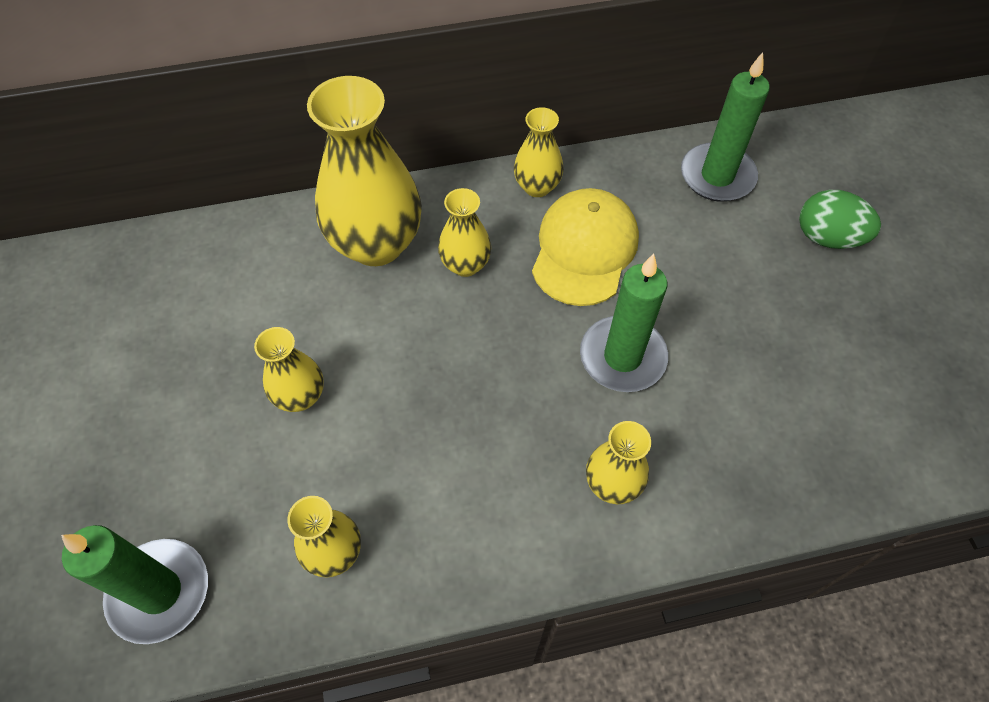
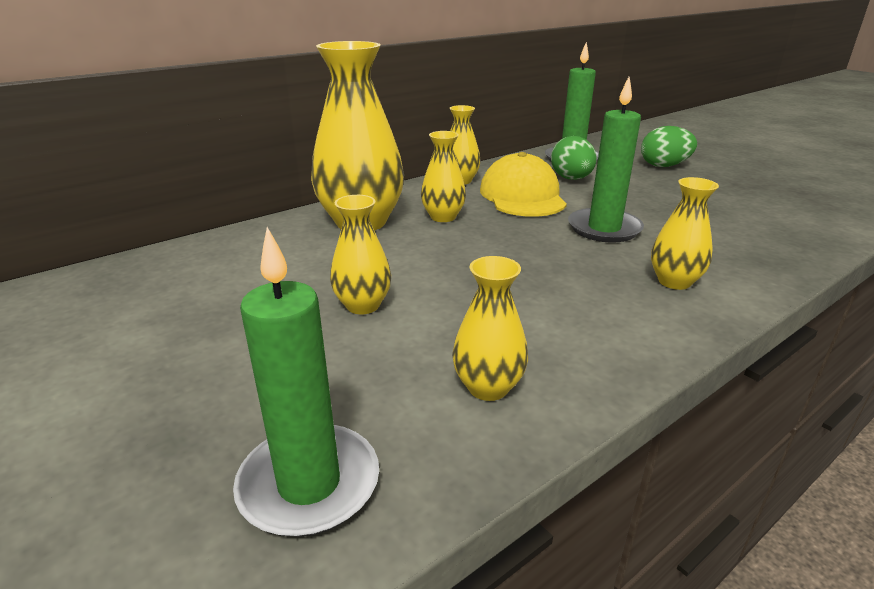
camera: 25 degrees left, 30 degrees down
none -> green egg [551,136,597,180]

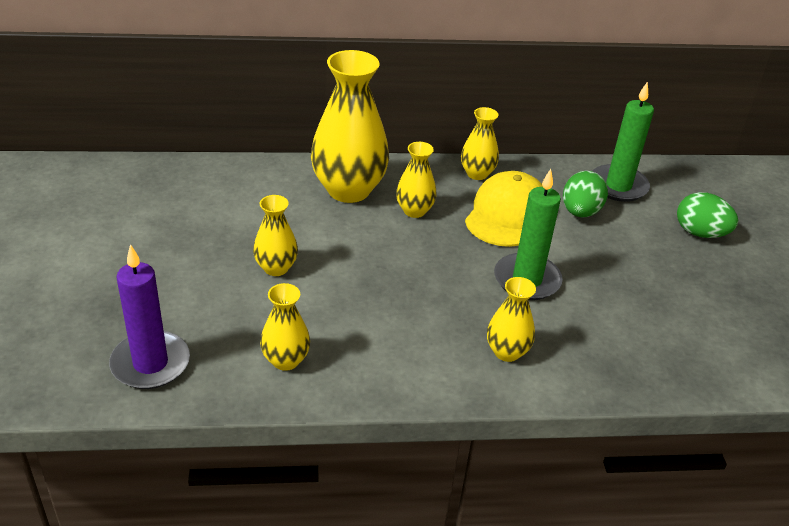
camera: 30 degrees right, 10 degrees up
green candle [233,227,379,537] -> purple candle [109,244,190,389]

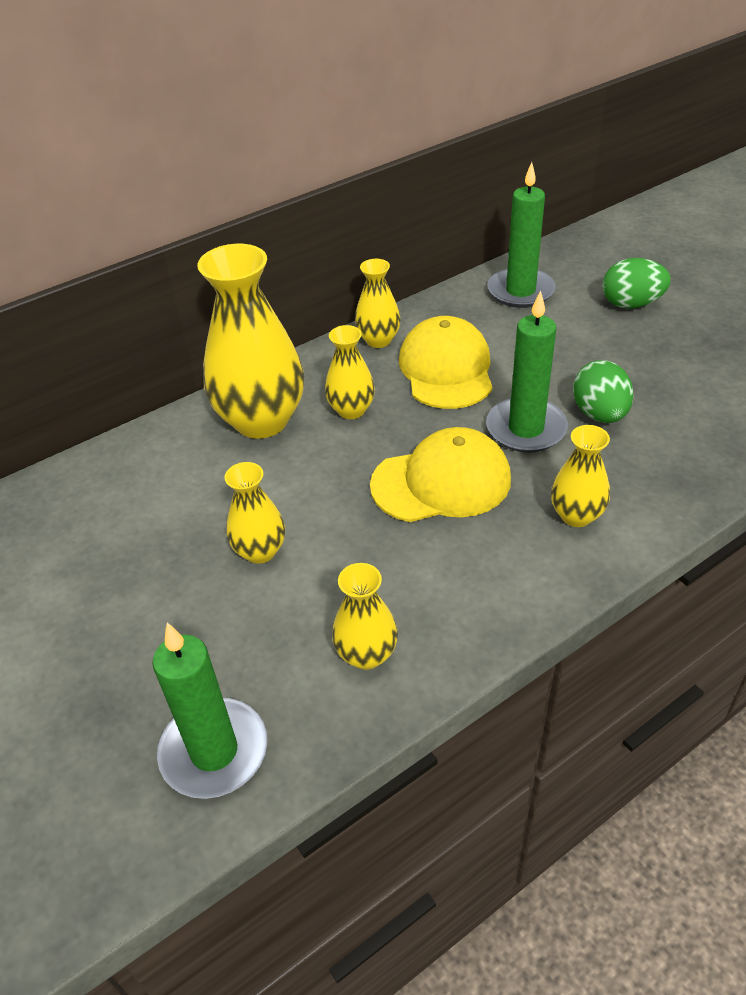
camera: 25 degrees left, 5 degrees up
purple candle [109,244,190,389] -> green candle [152,623,267,799]
green egg [563,171,608,218] -> green egg moved to [573,360,634,423]
none -> yellow cap [370,427,511,522]

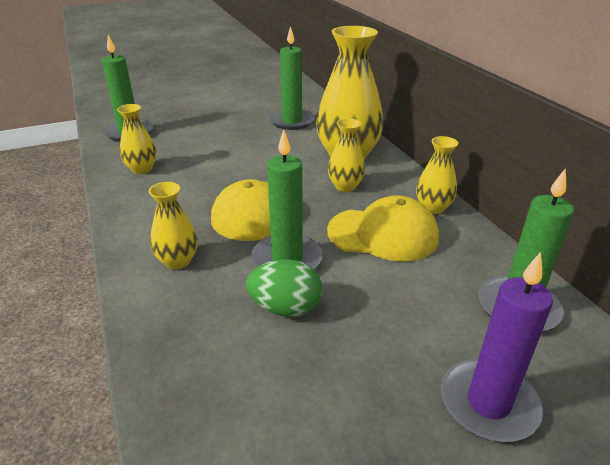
camera: 100 degrees right, 10 degrees down
yellow vase [224,462,285,564] -> none
green egg [603,258,671,309] -> purple candle [441,252,553,442]
none -> green candle [269,26,315,130]

